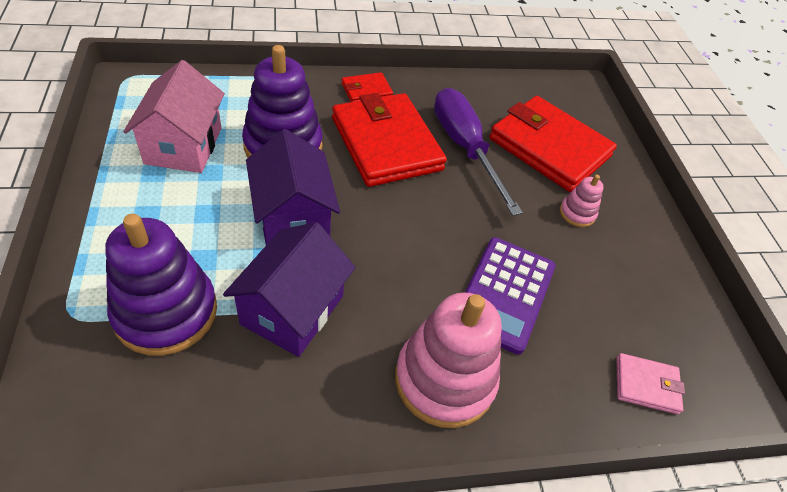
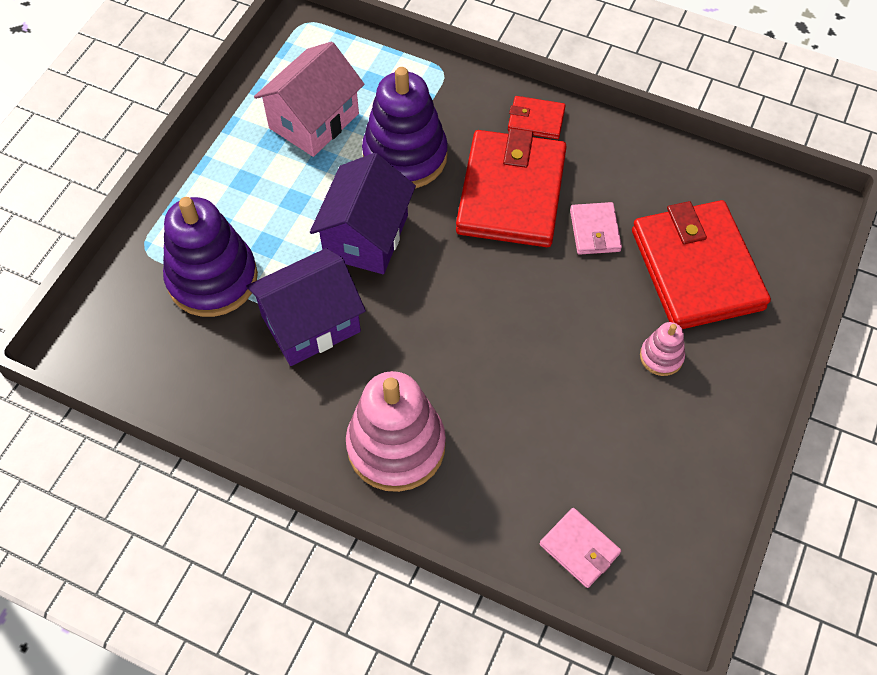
camera: 40 degrees right, 10 degrees up
purple screwdriver [434,88,523,216] -> pink wallet [570,202,622,255]
purple calculator [465,237,555,355] -> none

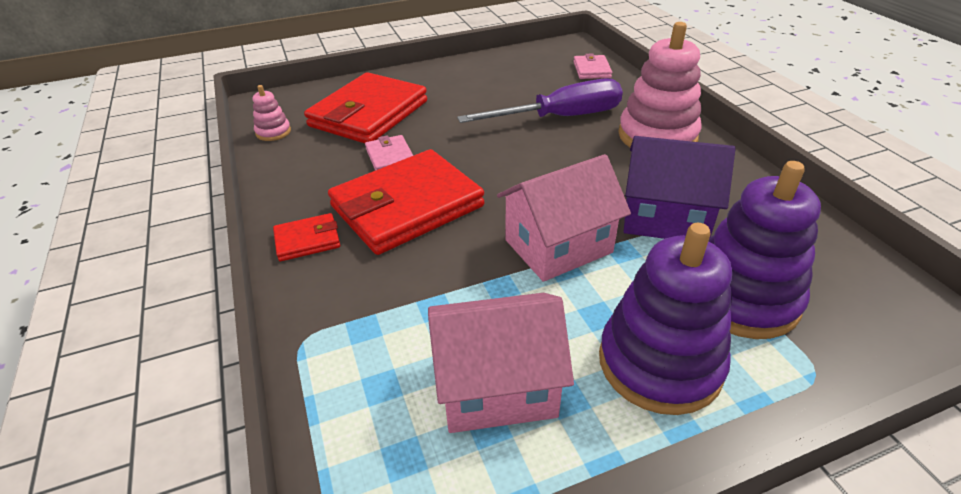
camera: 135 degrees left, 20 degrees down
purple house [310,153,416,274] -> pink house [497,154,631,282]
purple stacking toy [362,67,448,188] -> purple stacking toy moved to [599,223,732,415]
red wallet [508,96,566,139] -> red wallet turned 75 degrees counterclockwise [273,213,340,261]
pink wallet [570,202,622,255] -> pink wallet turned 60 degrees counterclockwise [365,135,413,171]
pink stacking toy [640,322,685,376] -> pink stacking toy moved to [253,85,291,141]
none -> purple screwdriver [457,78,623,123]

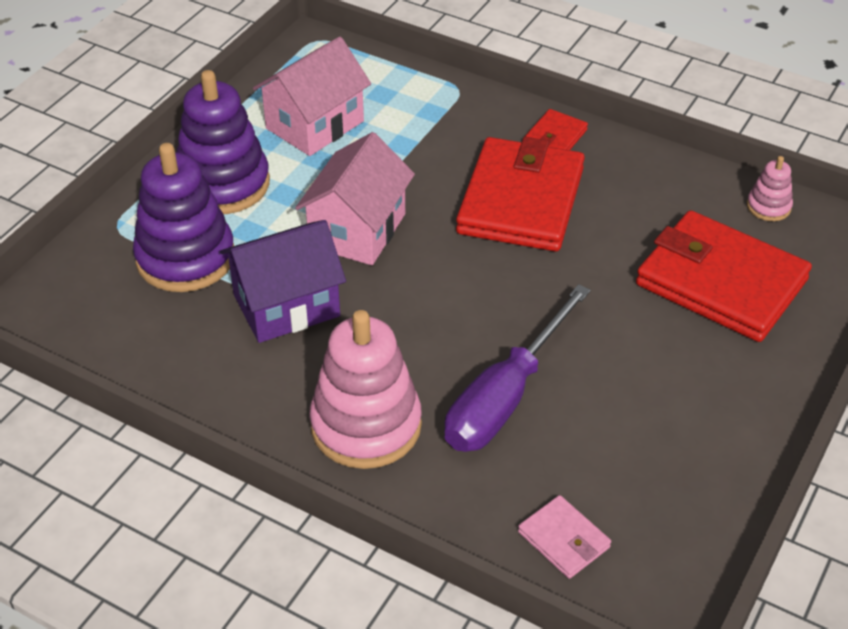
camera: 140 degrees right, 5 degrees up
red wallet [304,72,427,143] -> red wallet turned 45 degrees counterclockwise [636,210,812,342]
pink wallet [365,135,413,171] -> none

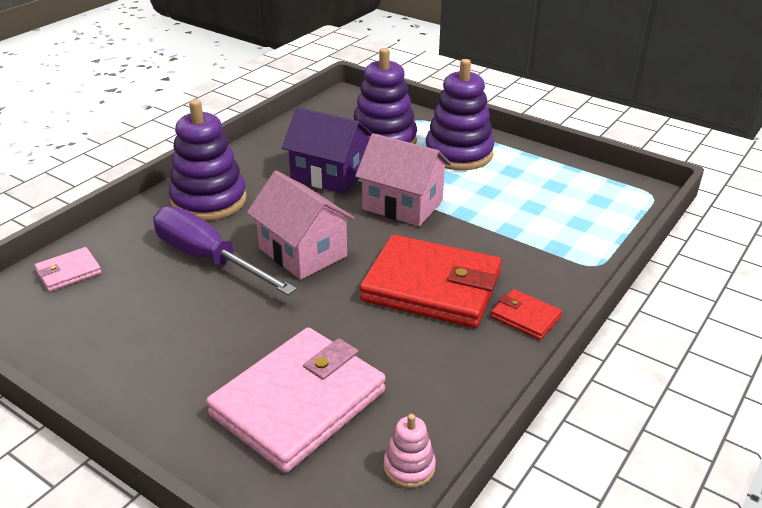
camera: 95 degrees right, 10 degrees down
purple house [220,220,346,343] -> purple house turned 45 degrees counterclockwise [282,107,372,194]
pink house [253,37,371,156] -> pink house moved to [247,171,355,280]
pink stacking toy [309,310,422,469] -> purple stacking toy [169,99,247,221]
red wallet [636,210,812,342] -> pink wallet [206,327,386,473]

